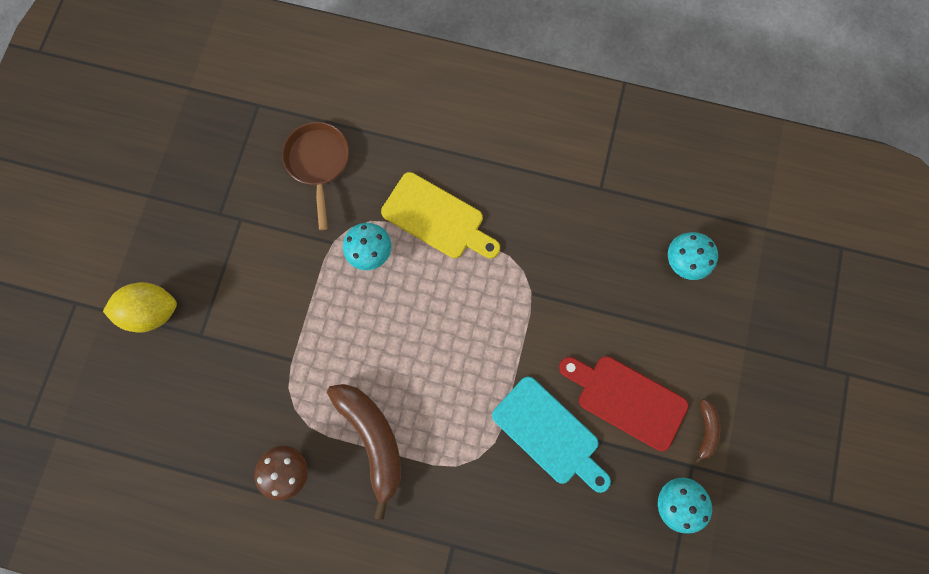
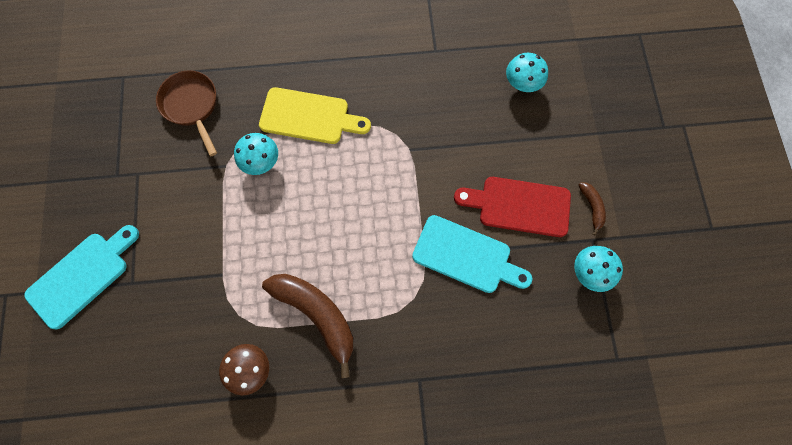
camera: 20 degrees left, 5 degrees down
yellow lemon [103,282,177,333] -> turquoise cutting board [24,225,139,329]

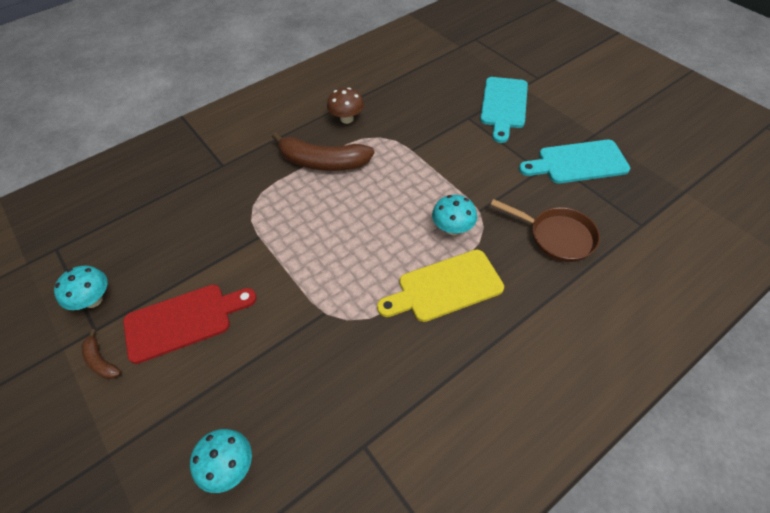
camera: 150 degrees right, 20 degrees down
turquoise cutting board [412,215,532,293] -> turquoise cutting board moved to [519,140,630,184]

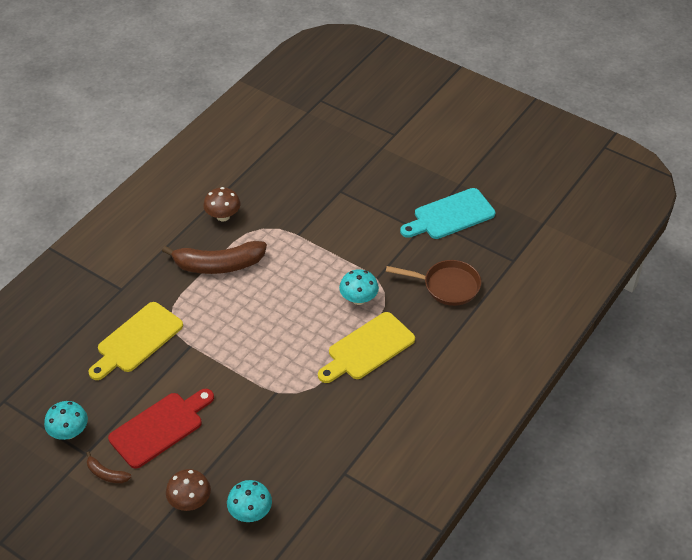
camera: 20 degrees left, 5 degrees down
turquoise cutting board [480,77,528,143] -> none
none -> yellow cutting board [88,302,183,380]
none -> brown mushroom [166,469,211,511]

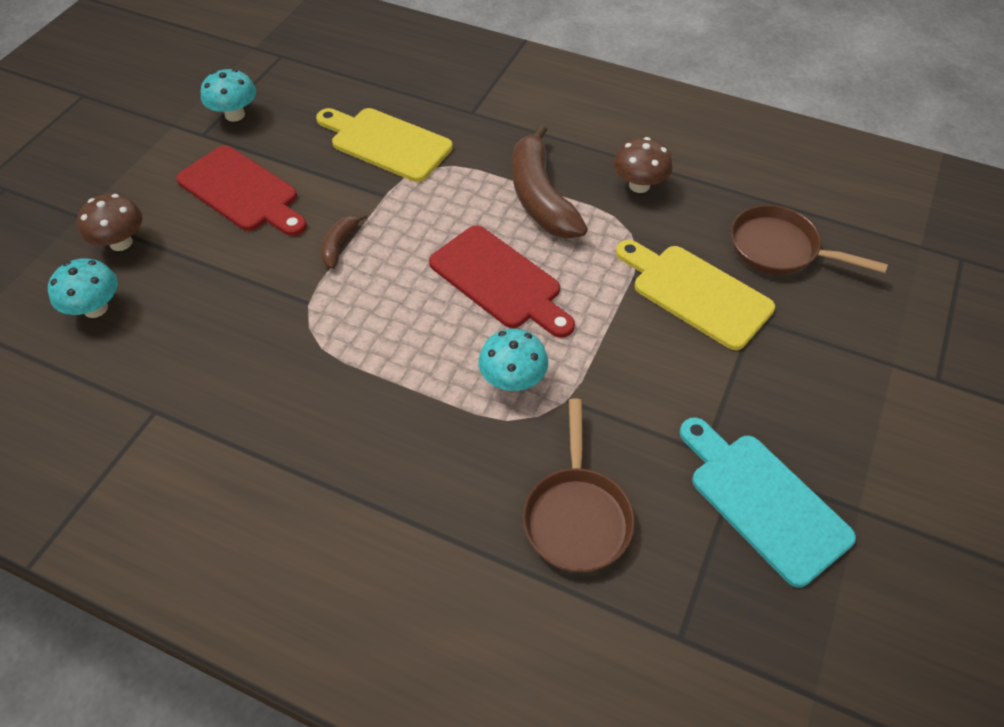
camera: 80 degrees right, 5 degrees up
brown banana [86,451,131,483] -> brown banana moved to [321,213,367,269]
yellow cutting board [318,312,415,383] -> yellow cutting board moved to [616,240,775,350]
none -> red cutting board [429,225,575,338]
none -> brown pan [731,205,888,275]

